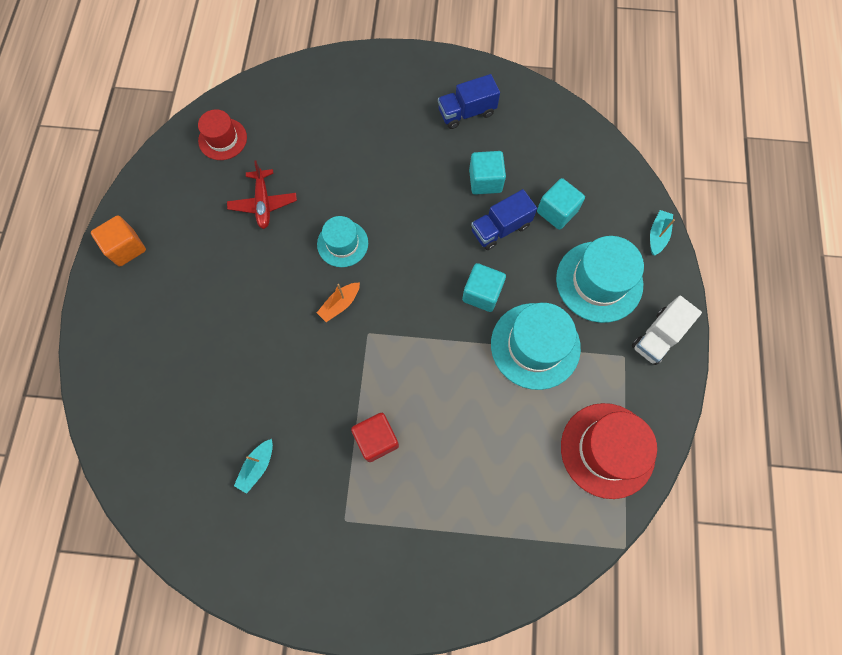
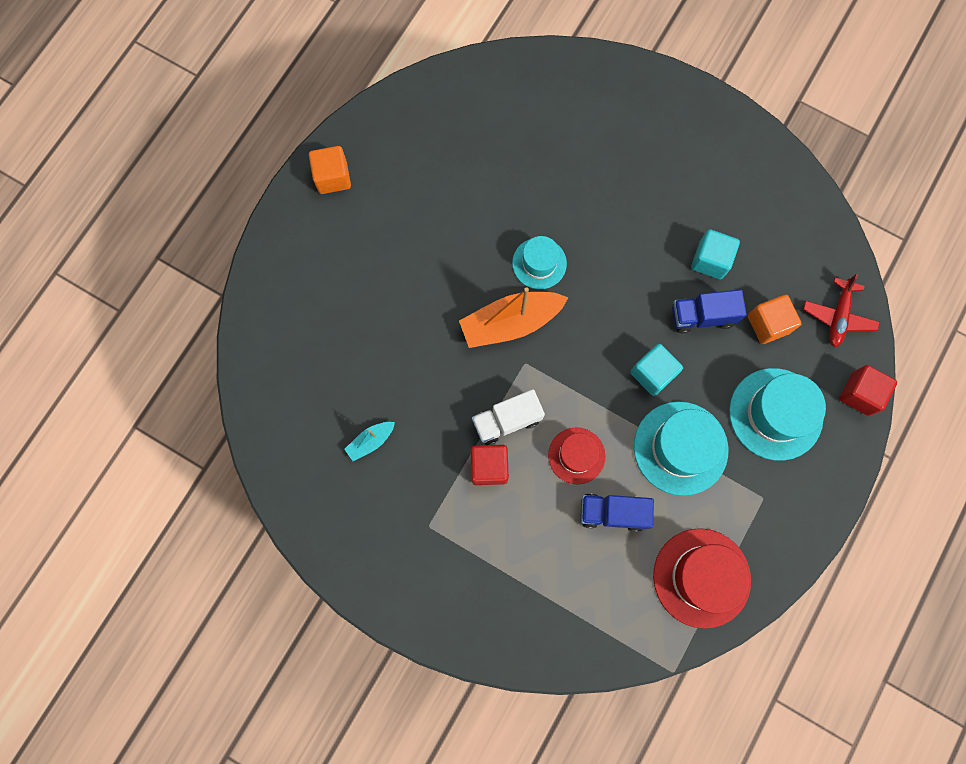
camera: 25 degrees right, 5 degrees up
red hat [198,109,247,160] -> red hat moved to [548,427,605,484]
red plane [227,161,297,229] -> red plane moved to [803,273,880,348]
orange boat [317,282,360,322] -> orange boat [459,287,569,348], size x2.01
blue truck [438,74,500,129] -> blue truck moved to [580,494,654,532]
turquoise cube [537,178,585,230] -> orange cube [748,295,802,344]
white truck [632,296,702,365] -> white truck moved to [472,389,545,445]
turquoise boat [650,210,675,256] -> red cube [839,365,897,416]

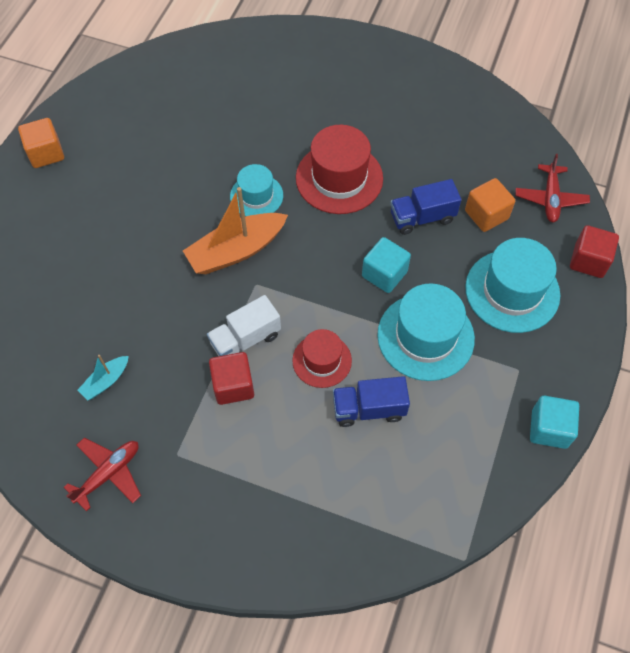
camera: 10 degrees left, 15 degrees down
red hat [653,528,751,629] -> red hat moved to [296,125,383,214]
turquoise cube [691,229,740,279] -> turquoise cube moved to [530,396,579,449]
none -> red plane [64,438,141,512]

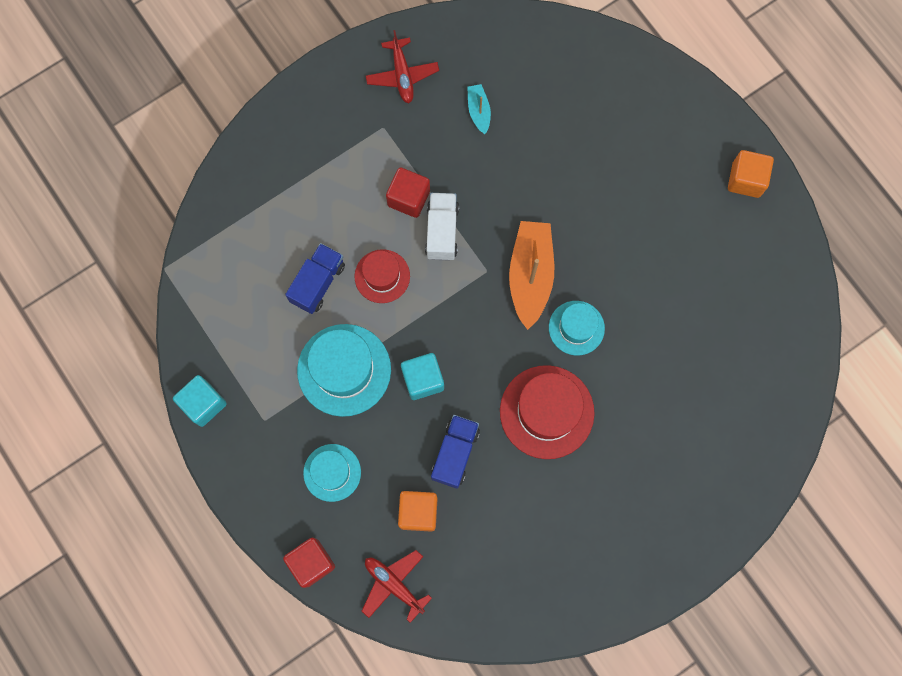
camera: 125 degrees right, 15 degrees up
turquoise hat [465,238,560,333] -> turquoise hat [303,444,361,502], size x0.60

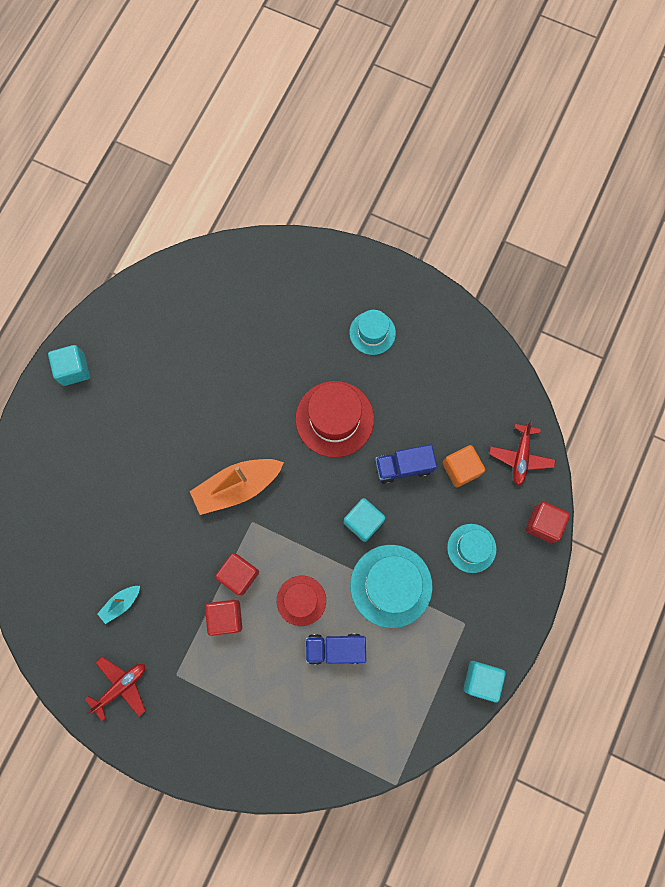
camera: 120 degrees left, 0 degrees up
white truck [425,193,459,261] -> red cube [215,553,259,596]
turquoise hat [549,301,605,356] -> turquoise hat moved to [349,310,396,355]
orange cube [728,150,774,198] -> turquoise cube [48,345,90,386]

